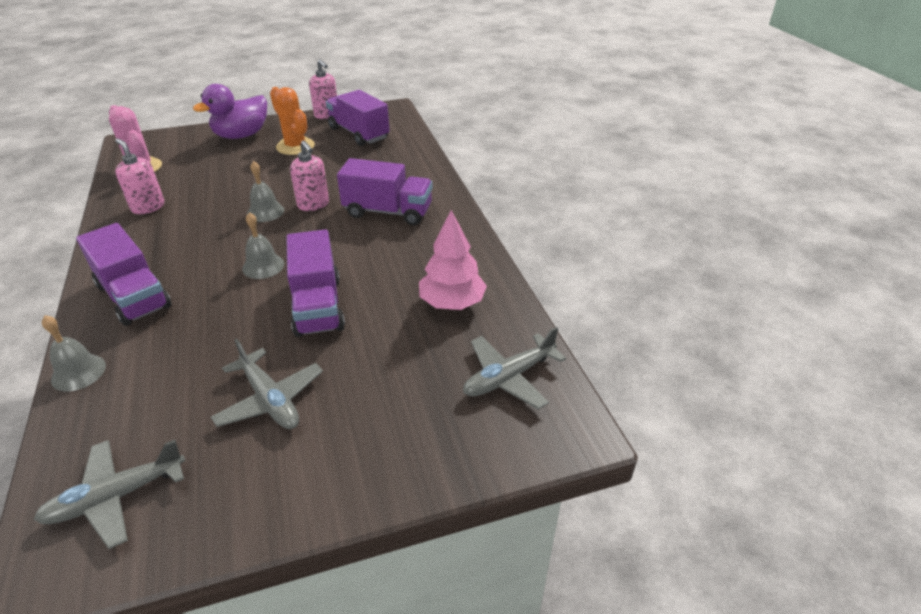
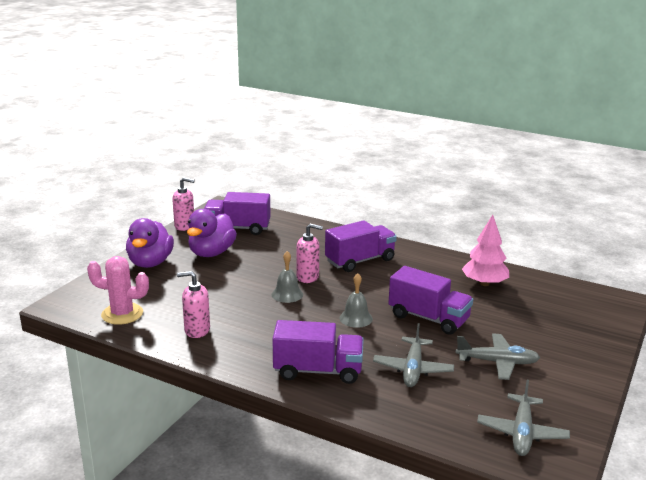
camera: 45 degrees left, 15 degrees down
grey bell [42,315,106,392] -> none
orange cactus [270,87,315,155] -> purple duck [187,209,237,257]
grey plane [463,327,566,409] -> grey plane moved to [373,323,454,387]

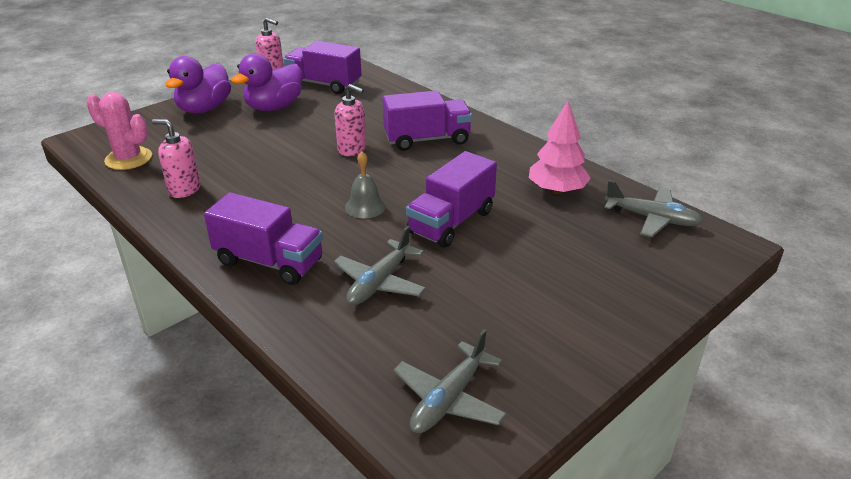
camera: 20 degrees right, 10 degrees up
grey bell [272,251,303,303] -> none
purple truck [388,266,473,335] -> purple truck turned 75 degrees clockwise [406,151,497,248]
grey plane [456,333,540,380] -> grey plane moved to [604,180,703,237]

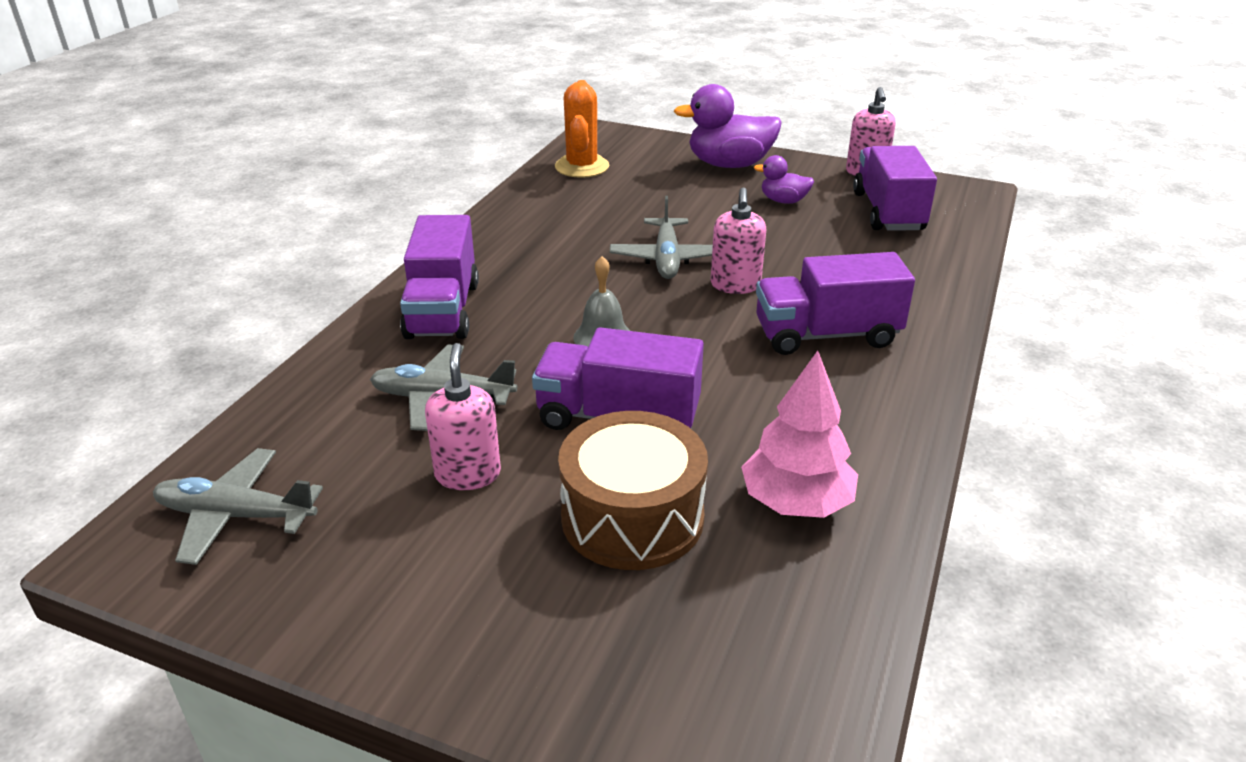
camera: 65 degrees right, 0 degrees up
pink cactus [86,92,152,170] -> orange cactus [555,80,609,178]
pink soap dispenser [152,119,201,198] -> pink soap dispenser moved to [425,343,501,490]
purple duck [231,53,302,111] -> purple duck [754,155,814,204], size x0.53
purple truck [383,90,472,151] -> purple truck turned 120 degrees clockwise [756,252,915,355]
grey plane [604,180,703,237] -> grey plane moved to [610,196,713,279]
none -> brown drum [558,411,708,570]

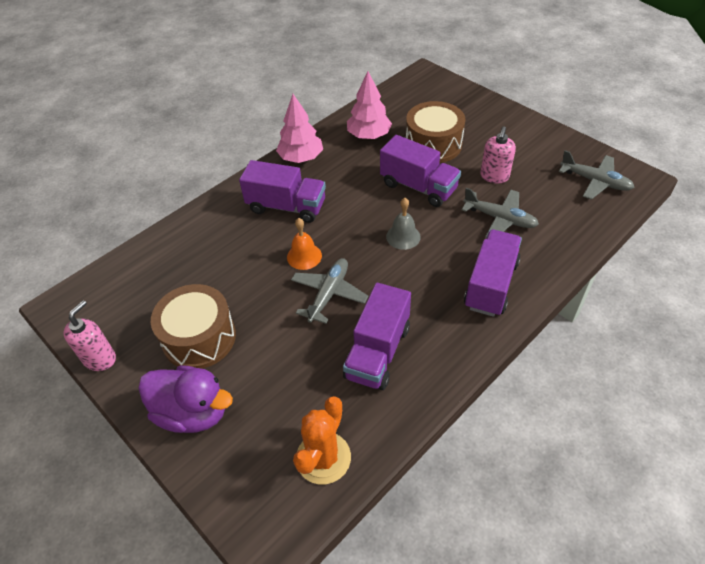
camera: 155 degrees left, 15 degrees up
pink soap dispenser [711,187,766,294] -> orange bell [287,218,322,270]
purple duck [754,155,814,204] -> brown drum [151,284,236,369]
purple truck [853,146,937,231] -> purple truck moved to [343,283,411,390]
none -> pink tree [276,94,323,163]

